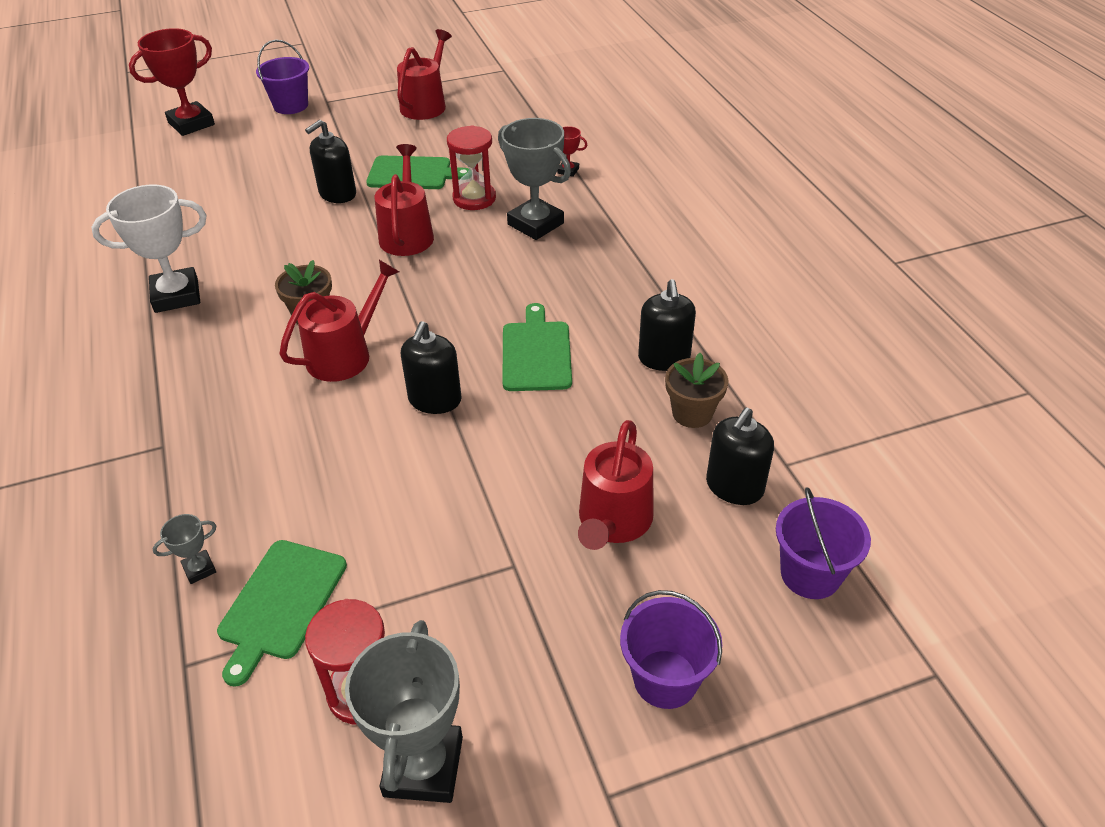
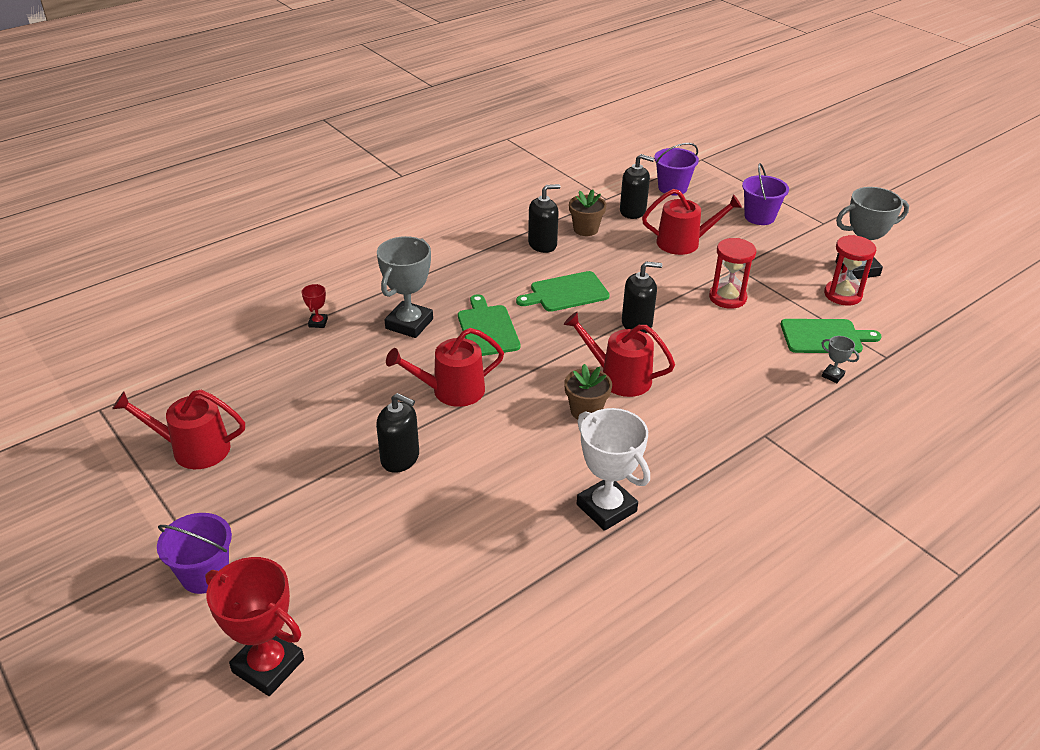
camera: 110 degrees left, 5 degrees down
green cutting board [366,155,469,189] -> green cutting board moved to [458,294,521,356]
red hourglass [447,125,496,210] -> red hourglass moved to [709,238,756,309]

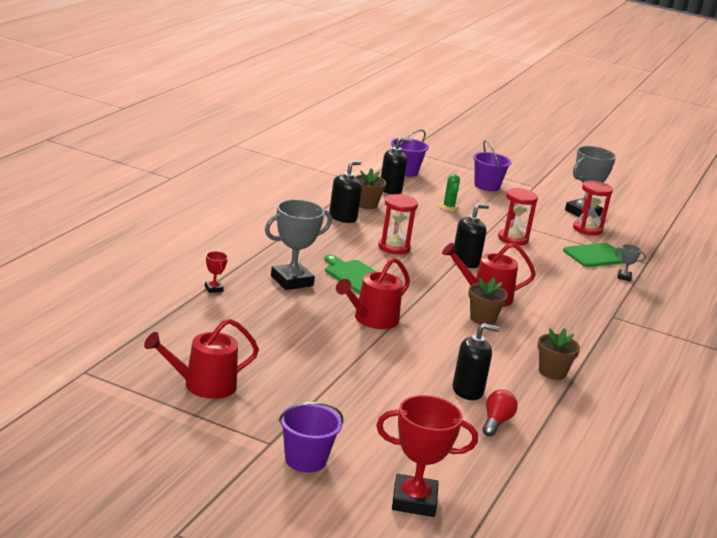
camera: 30 degrees left, 15 degrees down
black soap dispenser [376,393,419,473] -> black soap dispenser moved to [453,323,500,400]
grey trophy [377,236,433,338] -> grey trophy turned 60 degrees clockwise [265,199,332,290]
green cutting board [516,271,610,312] -> red hourglass [378,194,418,255]
white trophy [577,408,650,531] -> brown flower pot [537,328,580,380]
red watering can [642,189,742,255] -> green cactus [439,174,460,211]
none -> red light bulb [483,390,518,436]

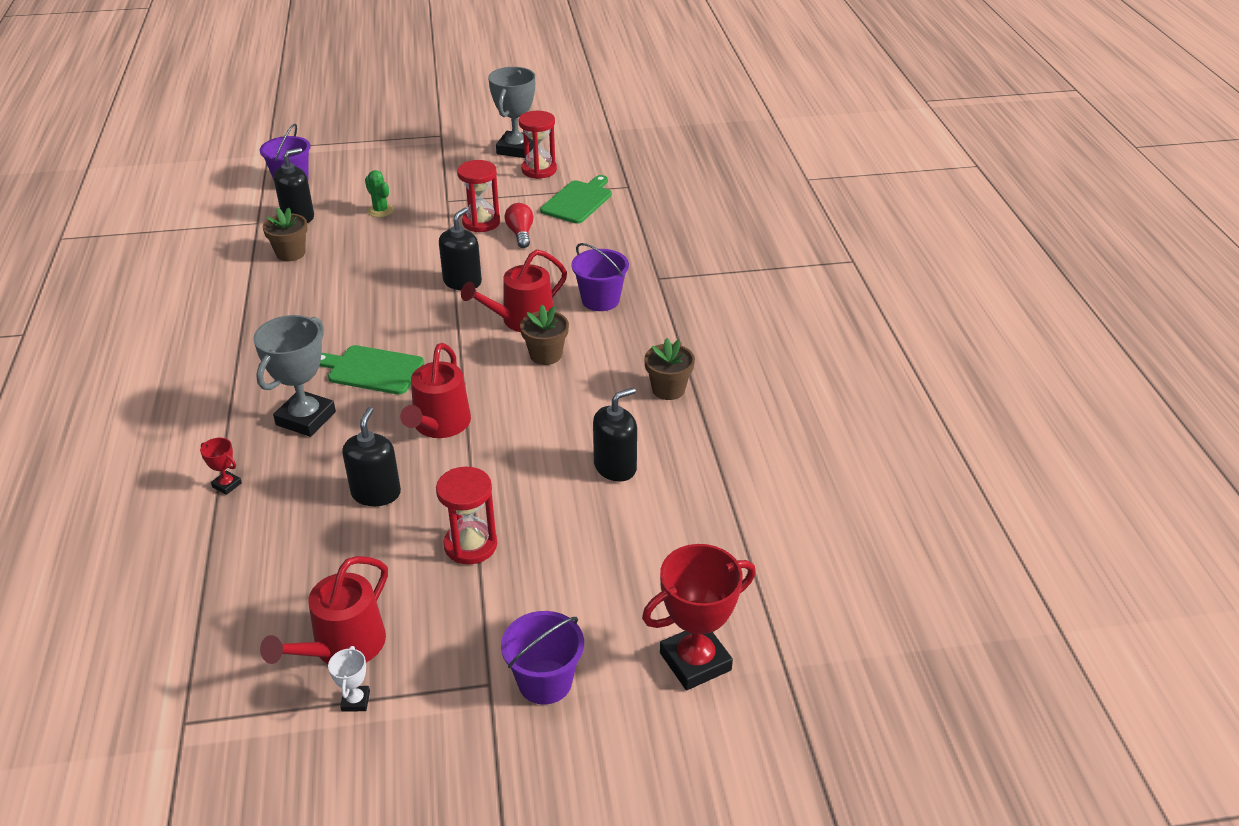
camera: 30 degrees left, 15 degrees up
black soap dispenser [329,161,362,223] -> black soap dispenser moved to [342,407,401,506]
red hourglass [378,194,418,255] -> red hourglass moved to [436,467,497,565]
purple bucket [473,140,512,191] -> purple bucket moved to [571,243,629,311]
red light bulb [483,390,518,436] -> red light bulb moved to [505,203,534,248]
grey trophy [615,244,646,282] -> none
none -> white trophy [328,646,370,711]

